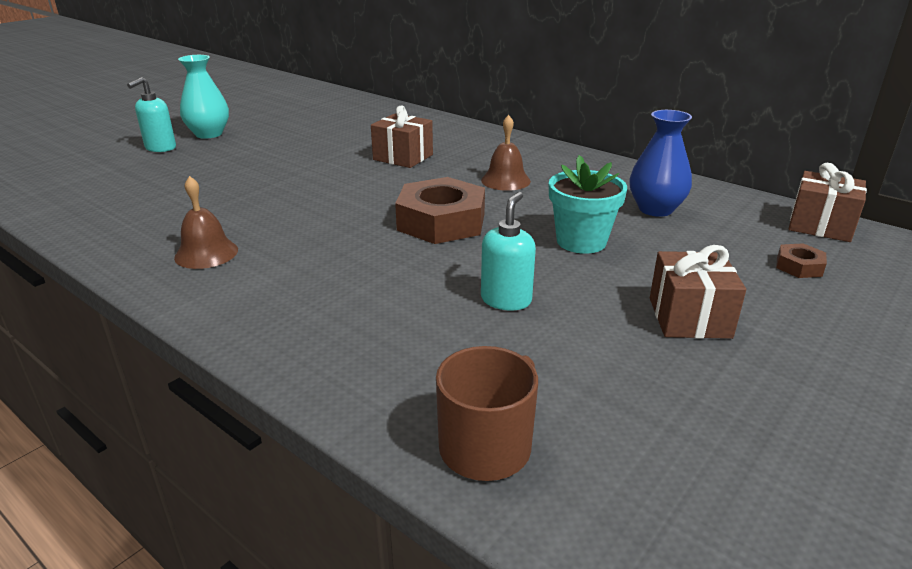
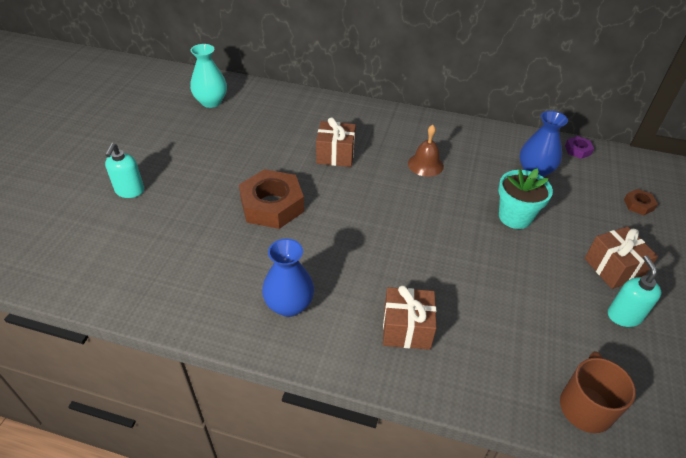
camera: 25 degrees left, 15 degrees up
brown bell [174,176,238,269] -> blue vase [262,239,314,317]
turquoise vase [178,55,229,139] -> turquoise vase moved to [190,44,227,108]
brown nut [395,177,485,244] -> brown nut moved to [239,169,304,229]
turquoise soap dispenser [481,192,536,311] -> turquoise soap dispenser moved to [608,256,661,327]
brown gift [789,163,867,242] -> brown gift moved to [383,285,437,350]
none -> purple nut [565,136,594,159]

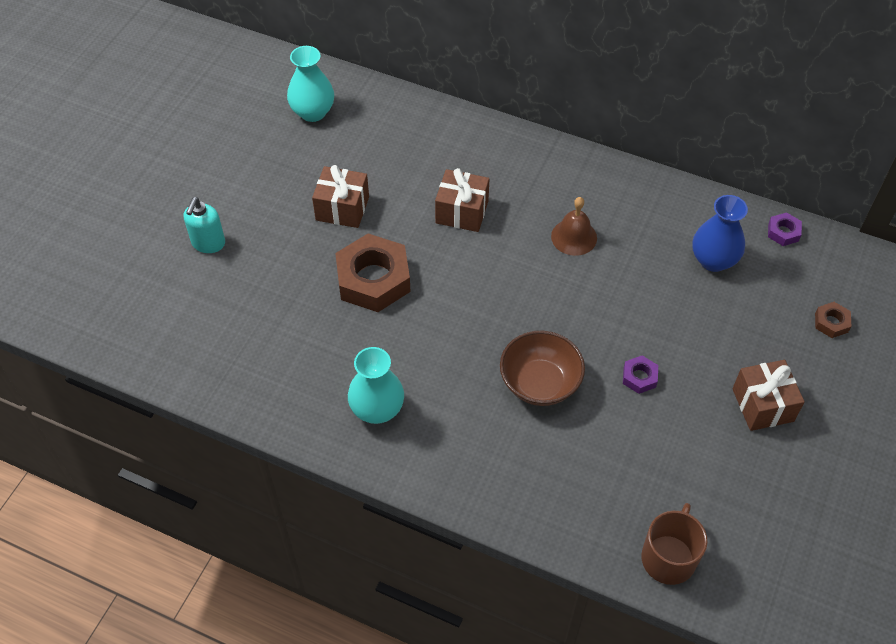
camera: 10 degrees right, 10 degrees up
blue vase [262,239,314,317] -> turquoise vase [348,347,404,424]
brown gift [383,285,437,350] -> brown gift moved to [312,165,369,228]
turquoise flower pot [498,168,553,229] -> none
turquoise soap dispenser [608,256,661,327] -> none
none -> brown bowl [500,331,585,406]
none -> purple nut [623,356,658,394]

